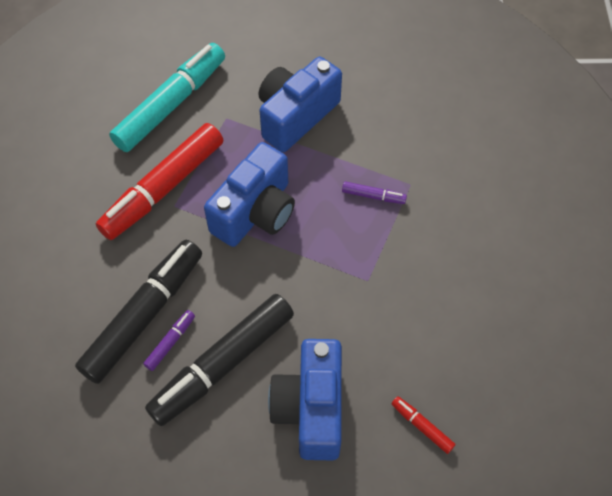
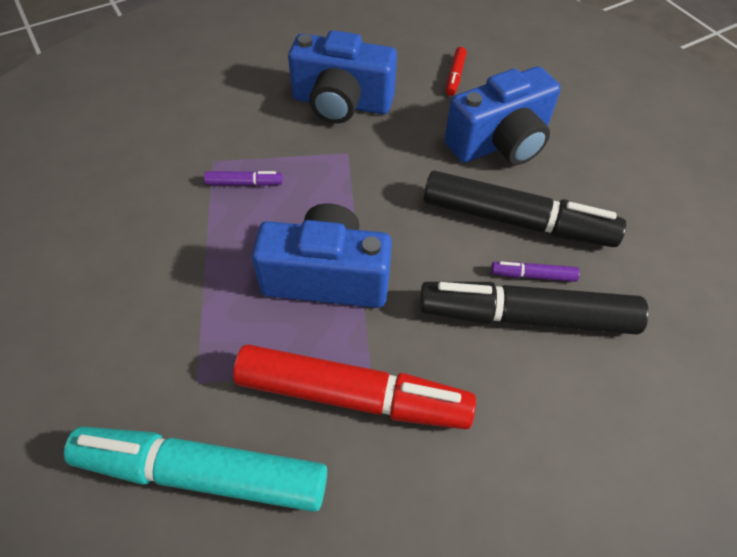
camera: 120 degrees left, 5 degrees down
blue camera [259,57,342,152] -> blue camera moved to [288,30,397,124]
purple marker [342,181,407,204] -> purple marker turned 105 degrees clockwise [204,171,283,186]

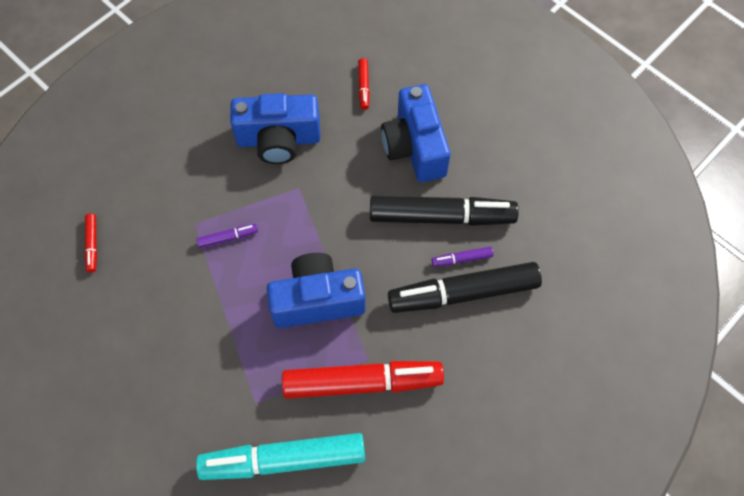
camera: 15 degrees left, 10 degrees up
blue camera [445,66,561,165] -> blue camera turned 120 degrees clockwise [381,84,450,182]
none -> red marker [85,214,97,272]

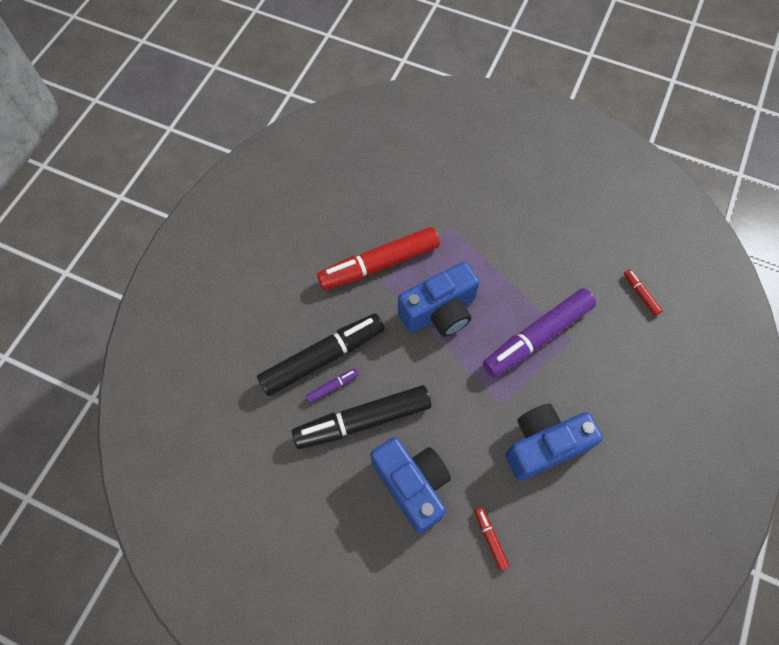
camera: 160 degrees right, 0 degrees up
purple marker [196,224,258,248] -> purple marker [483,288,596,378], size x2.42
turquoise marker [196,433,365,480] -> none

